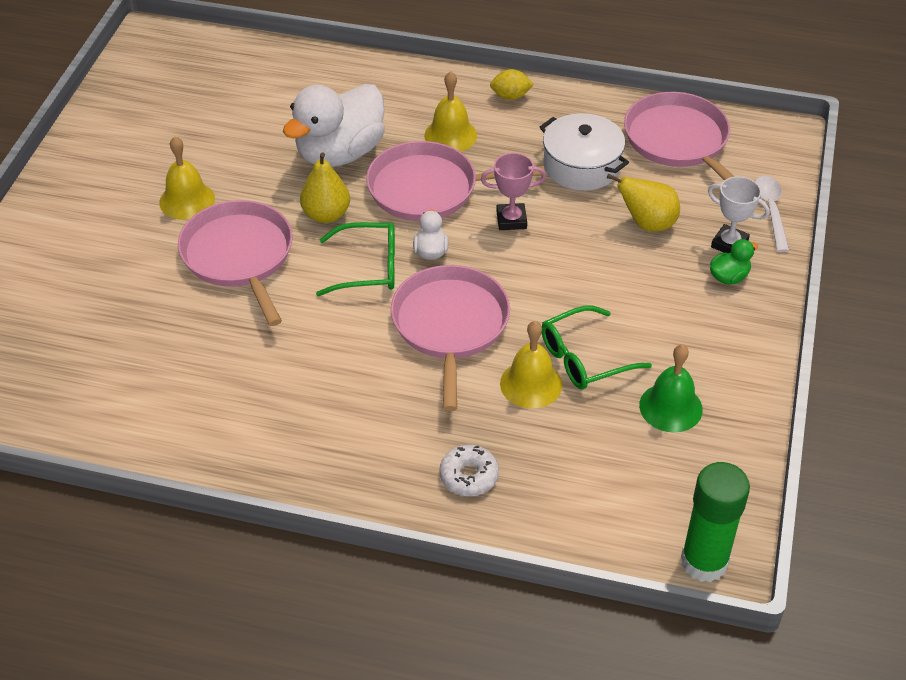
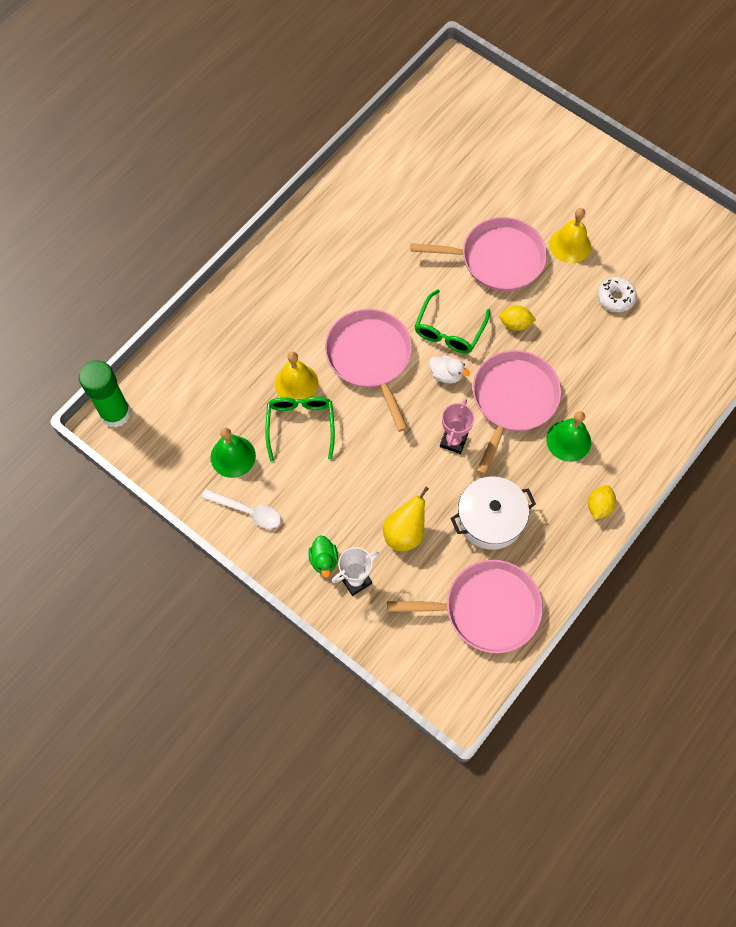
camera: 115 degrees right, 20 degrees up
white duck [283,84,385,167] -> none
yellow pear [300,152,350,223] -> yellow lemon [499,305,536,331]
pink pan [391,265,510,411] -> pink pan turned 135 degrees counterclockwise [325,309,412,432]
yellow bell [424,71,477,152] -> green bell [546,411,591,462]
white donut [439,445,499,496] -> white donut moved to [598,277,637,312]
white spoon [755,176,789,252] -> white spoon moved to [201,489,281,529]

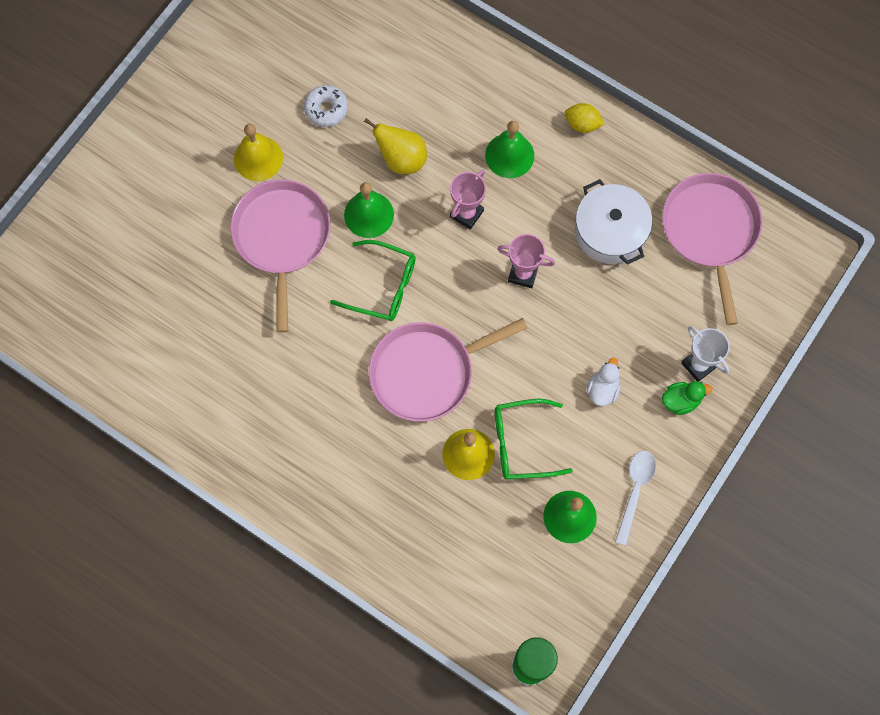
camera: 95 degrees left, 5 degrees up
yellow pear [383,486,429,552] -> yellow pear moved to [364,118,427,174]
white duck [429,355,470,383] -> white duck moved to [587,358,620,406]
pink pan [473,350,561,475] -> pink trophy [450,170,486,230]
yellow lemon [499,305,536,331] -> green bell [344,182,394,238]

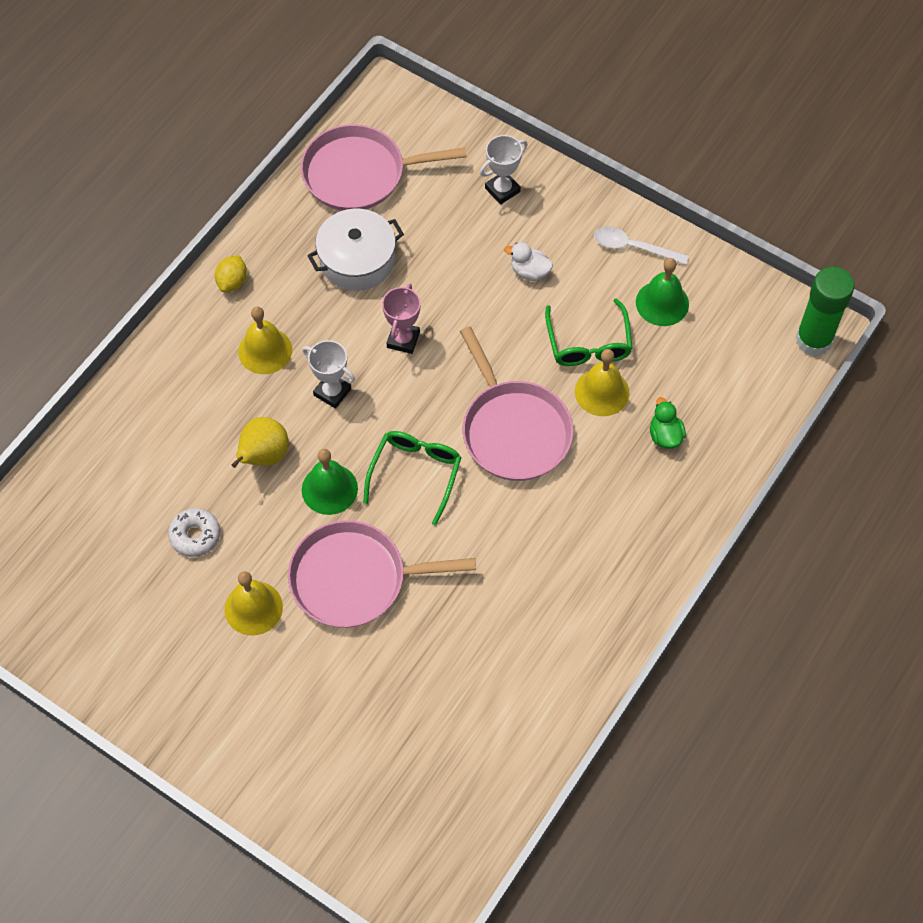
camera: 90 degrees left, 10 degrees down
pink trophy [450,170,486,230] -> white trophy [302,340,355,409]
green bell [485,121,534,178] -> yellow bell [238,307,292,374]
green duck [662,381,712,415] -> green duck moved to [650,397,686,449]

